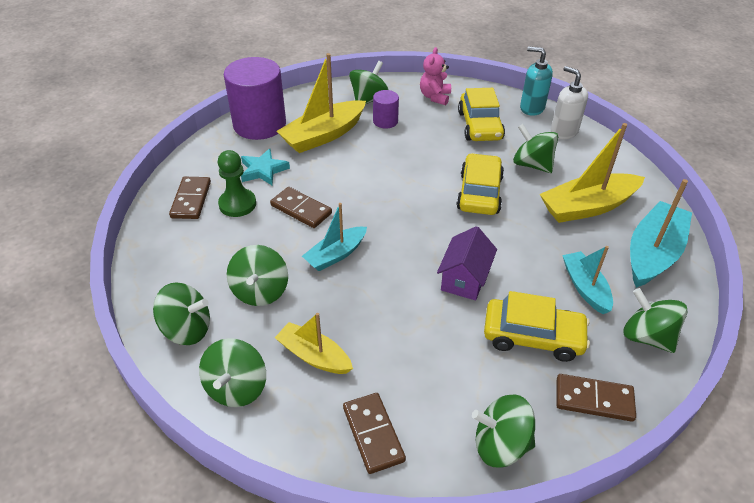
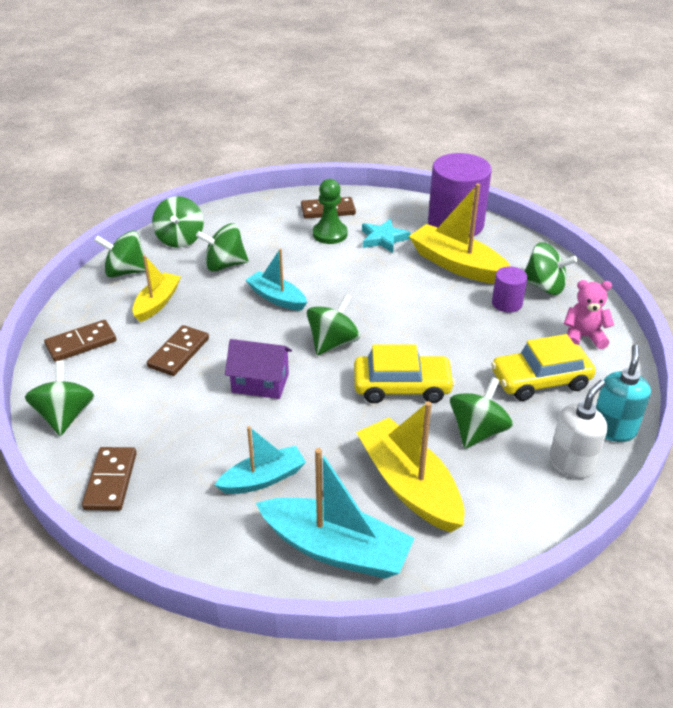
camera: 80 degrees right, 5 degrees down
brown domino [270,187,332,228] -> brown domino moved to [147,325,209,376]
yellow car [484,291,590,362] -> none
green spinning top [624,288,688,353] -> green spinning top moved to [307,294,360,355]

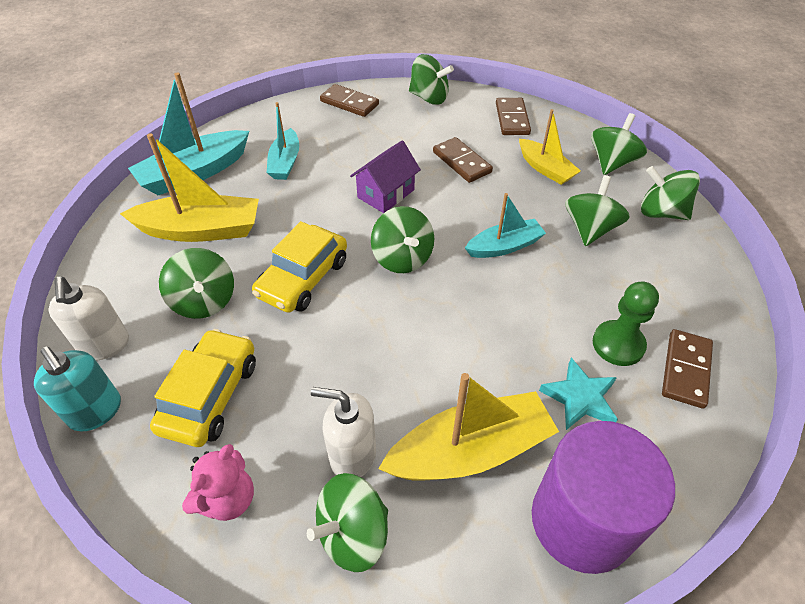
camera: 120 degrees right, 10 degrees up
purple cylinder [492,266,528,313] -> white soap dispenser [311,387,376,477]

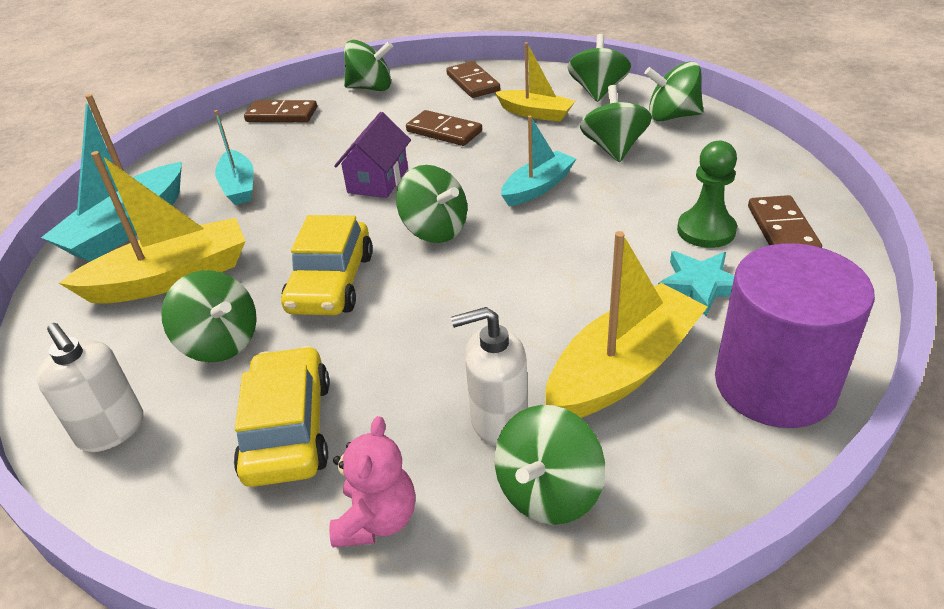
camera: 20 degrees left, 10 degrees down
turquoise soap dispenser [34,347,121,431] -> none

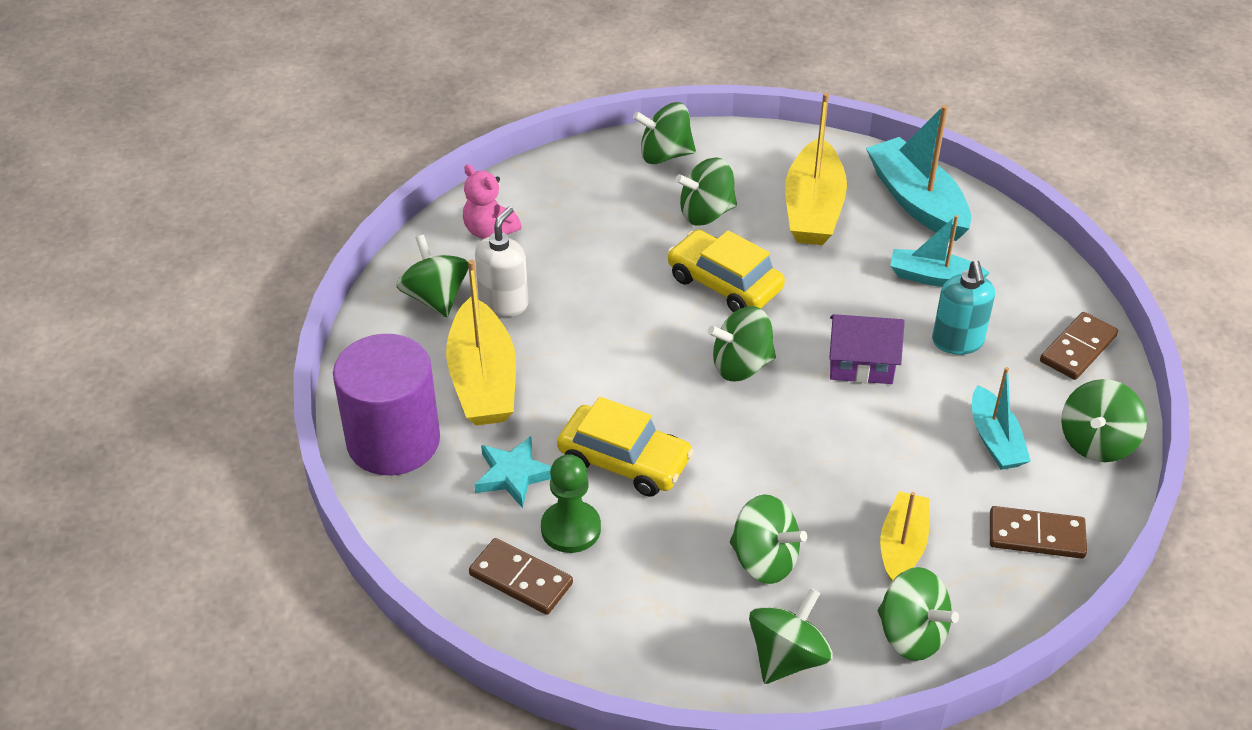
camera: 120 degrees right, 5 degrees up
white soap dispenser [37,323,143,452] -> green spinning top [633,102,696,164]
yellow car [234,346,330,487] -> yellow car moved to [557,397,693,497]
purple house [334,112,411,198] -> purple house turned 45 degrees counterclockwise [829,314,905,384]
brown domino [406,110,482,146] -> none
yellow boat [495,42,575,122] -> yellow boat turned 135 degrees clockwise [880,491,929,582]
turquoise boat [501,116,576,206] -> turquoise boat moved to [972,367,1031,470]
none -> turquoise soap dispenser [932,260,995,355]

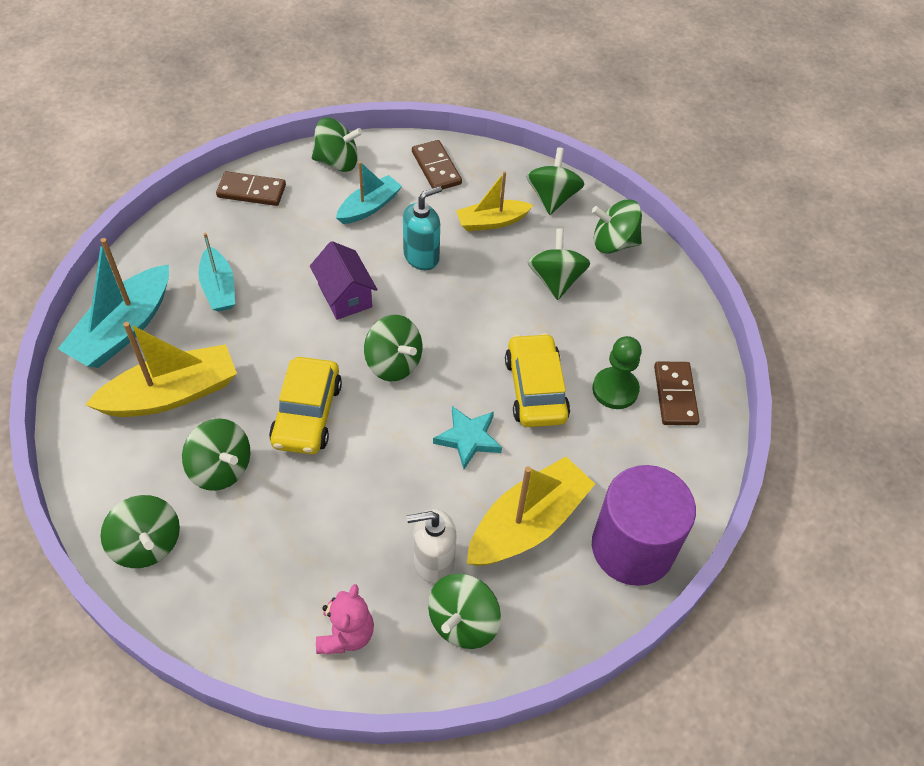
camera: 125 degrees left, 10 degrees up
turquoise star [474,436,552,508] -> turquoise star moved to [433,406,502,469]
turquoise soap dispenser [932,260,995,355] -> turquoise soap dispenser moved to [403,186,442,270]

